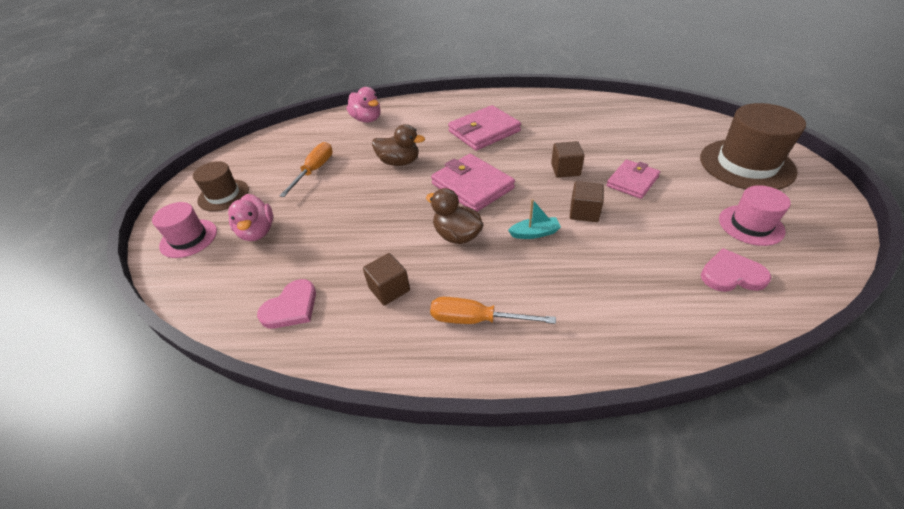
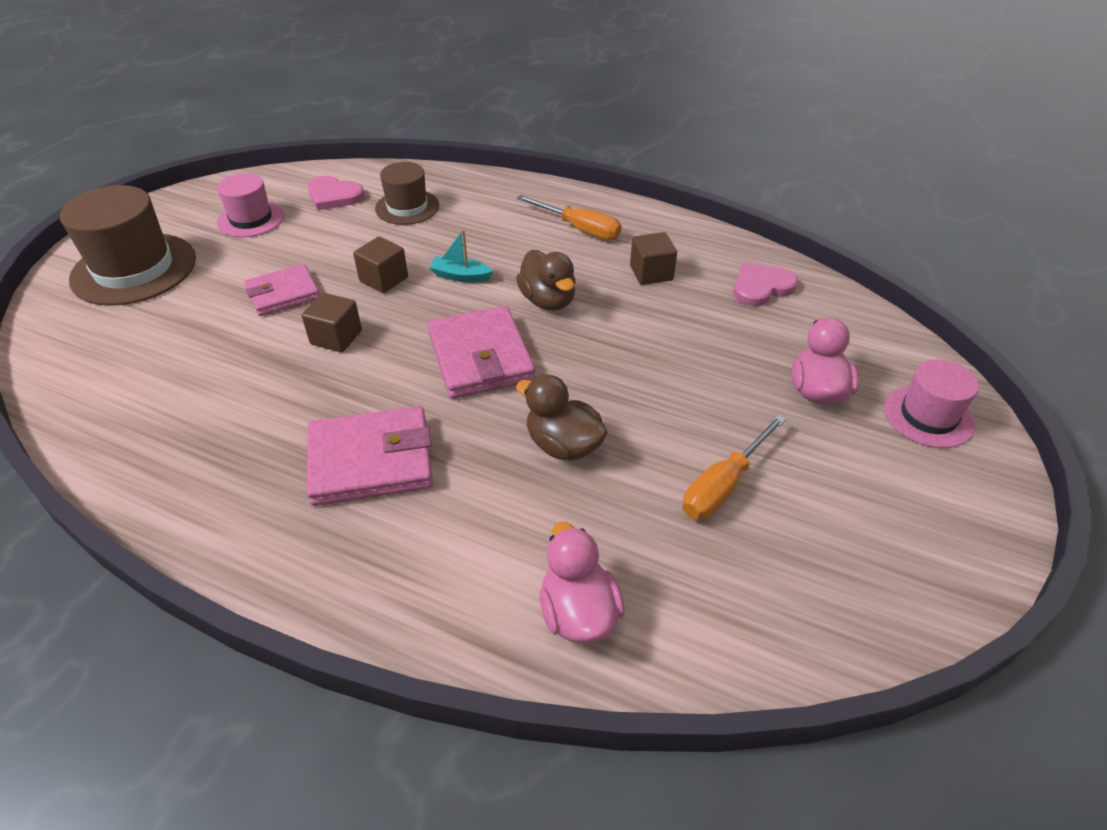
camera: 160 degrees left, 0 degrees up
brown hat [193,161,249,211] -> brown hat moved to [375,162,439,225]

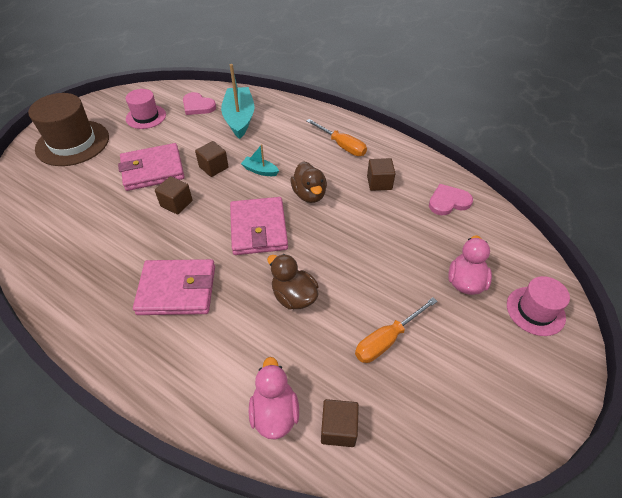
camera: 10 degrees right, 5 degrees up
pink wallet [245,264,320,316] -> pink wallet [118,143,185,191], size x1.52
brown hat [375,162,439,225] -> turquoise boat [221,64,255,139]
none -> brown cube [321,399,359,447]

